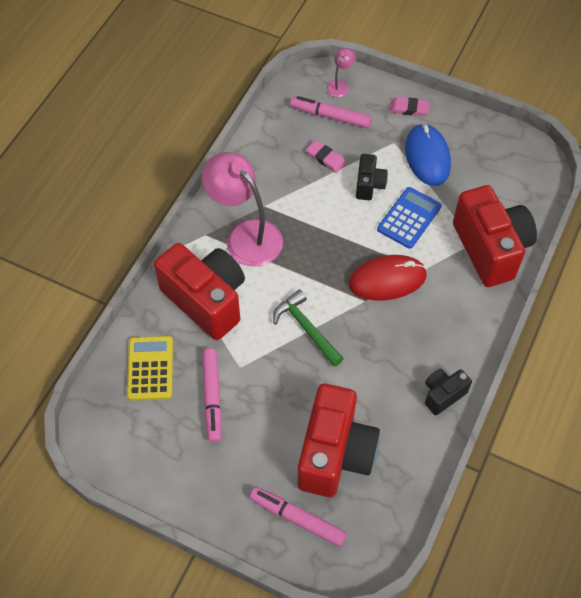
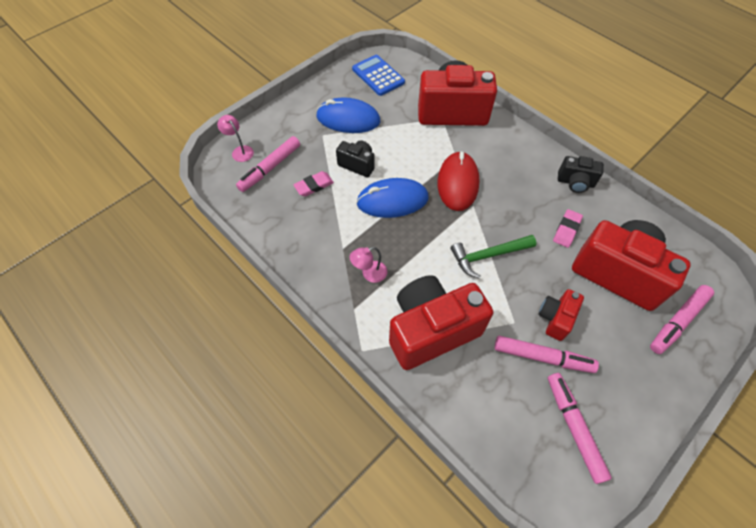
camera: 70 degrees left, 0 degrees up
yellow calculator [127,336,173,401] -> none
pink lamp [202,152,283,267] -> pink lamp [349,247,387,283], size x0.44
blue calculator [377,187,441,249] -> blue calculator moved to [352,55,405,96]
pink eraser [390,97,430,116] -> pink eraser moved to [553,209,583,248]
black camera [425,369,472,415] -> black camera turned 60 degrees counterclockwise [558,156,604,193]
none -> blue mouse [356,178,428,218]
none -> red camera [538,289,584,341]
none -> pink marker [548,373,612,484]

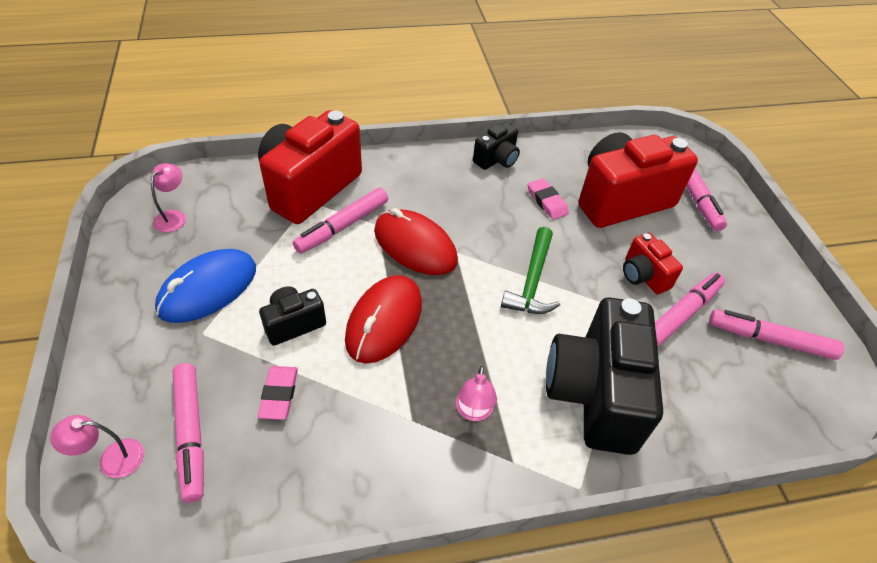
camera: 60 degrees left, 10 degrees down
blue calculator [352,55,405,96] -> pink lamp [151,163,186,232]
blue mouse [356,178,428,218] -> red mouse [345,275,422,364]
red camera [389,275,493,370] -> black camera [546,297,663,455]
none -> pink marker [293,188,388,254]

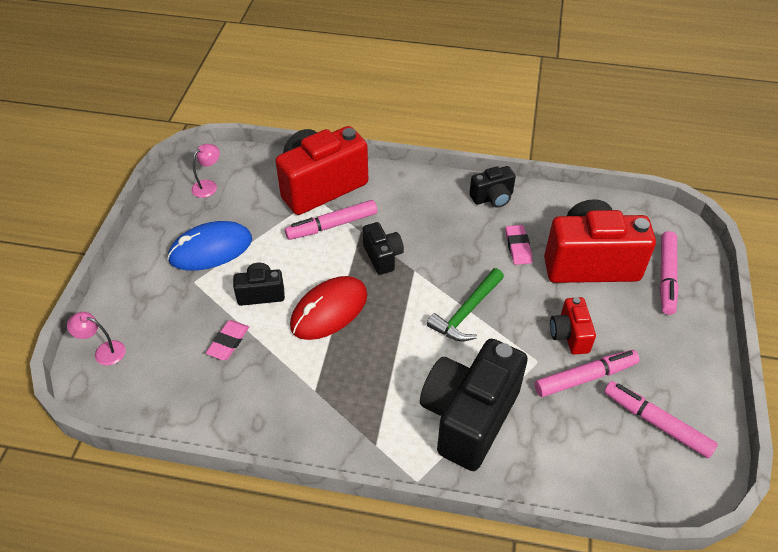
camera: 25 degrees right, 0 degrees up
pink marker [173,363,204,503] -> none
red mouse [374,208,458,275] -> black camera [363,222,404,275]
pink lamp [456,366,497,421] -> none

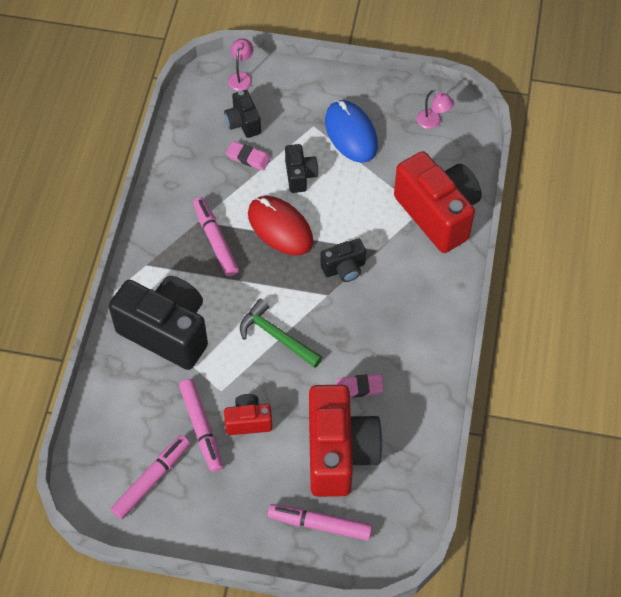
camera: 90 degrees right, 10 degrees up
pink marker [285,200,377,240] -> pink marker moved to [193,197,239,277]
black camera [469,166,516,208] -> black camera moved to [224,90,261,138]

